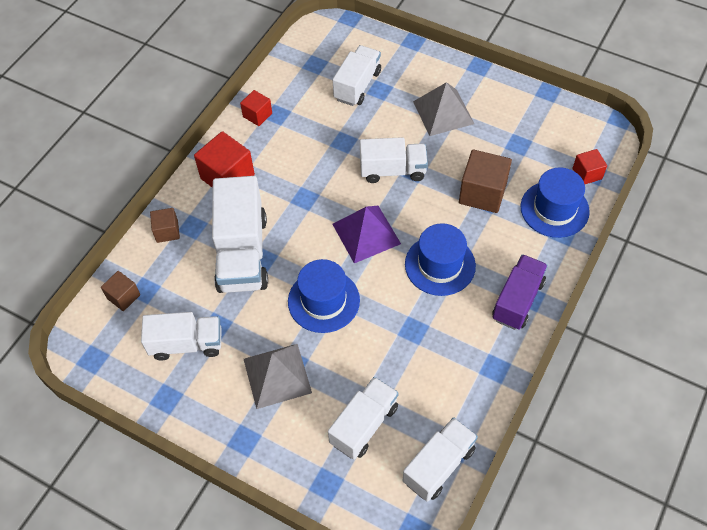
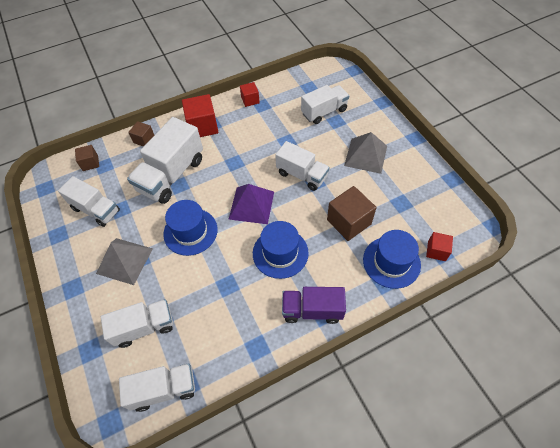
camera: 35 degrees right, 0 degrees up
purple truck [492,254,548,330] -> purple truck turned 150 degrees counterclockwise [282,287,346,324]

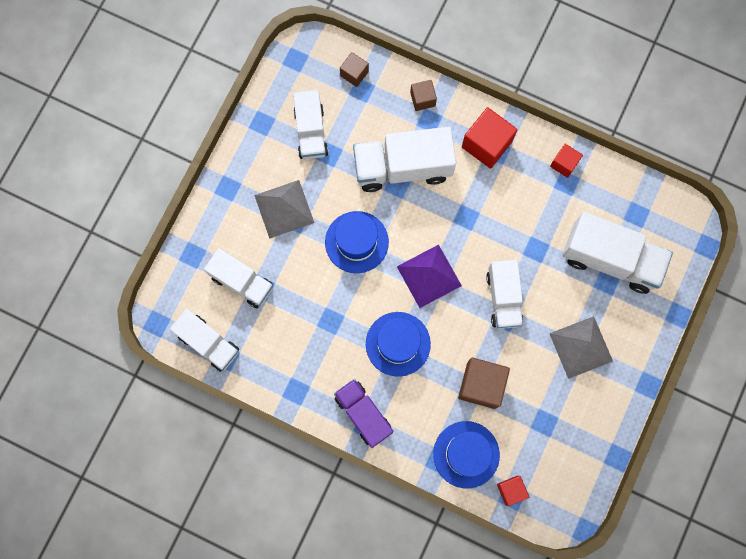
camera: 50 degrees right, 20 degrees up
white truck [301,85,349,124] -> white truck [562,212,673,294], size x1.53

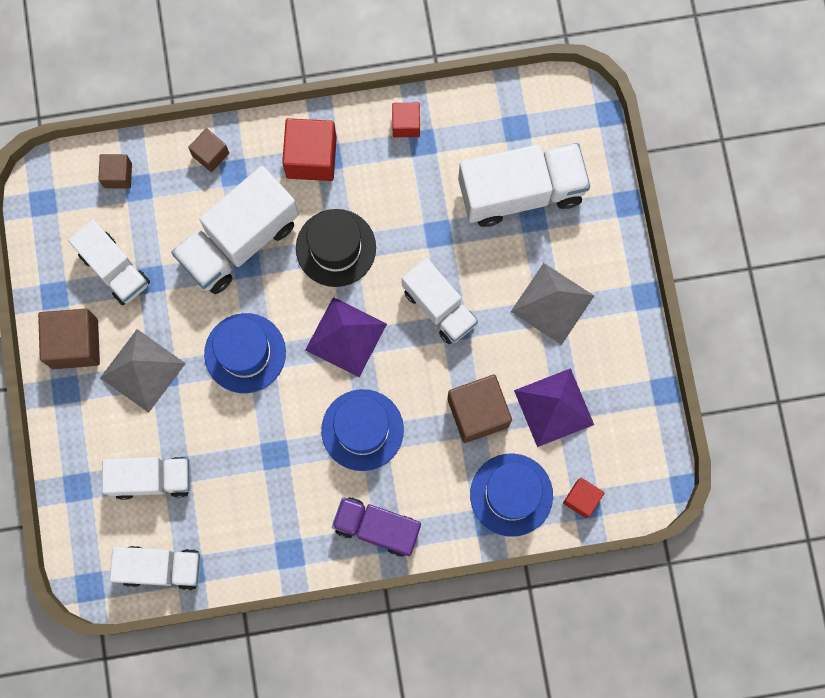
camera: 35 degrees left, 0 degrees up
none -> brown cube [38,309,100,369]
none -> black hat [296,209,376,287]
none -> purple pyramid [514,368,594,447]

